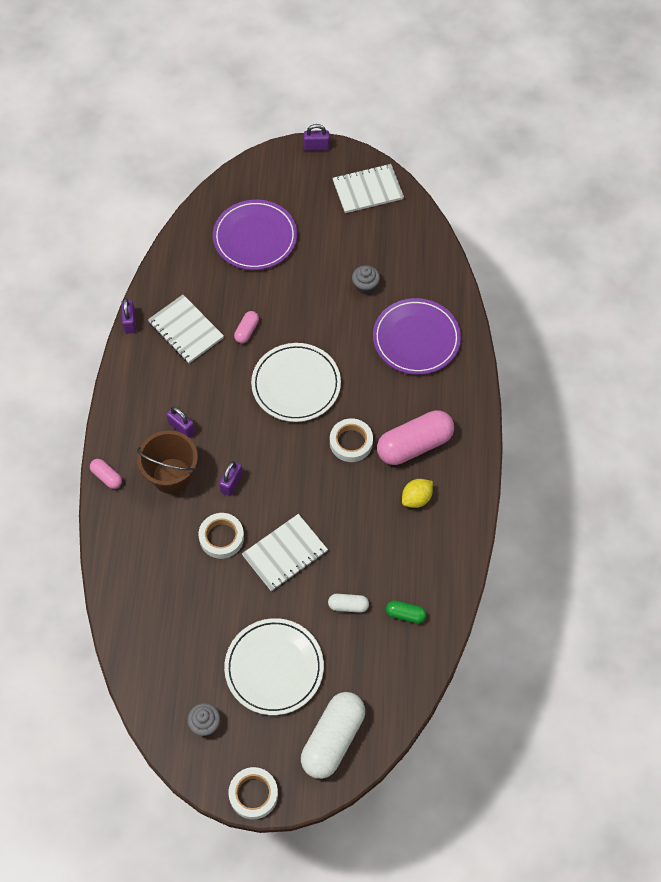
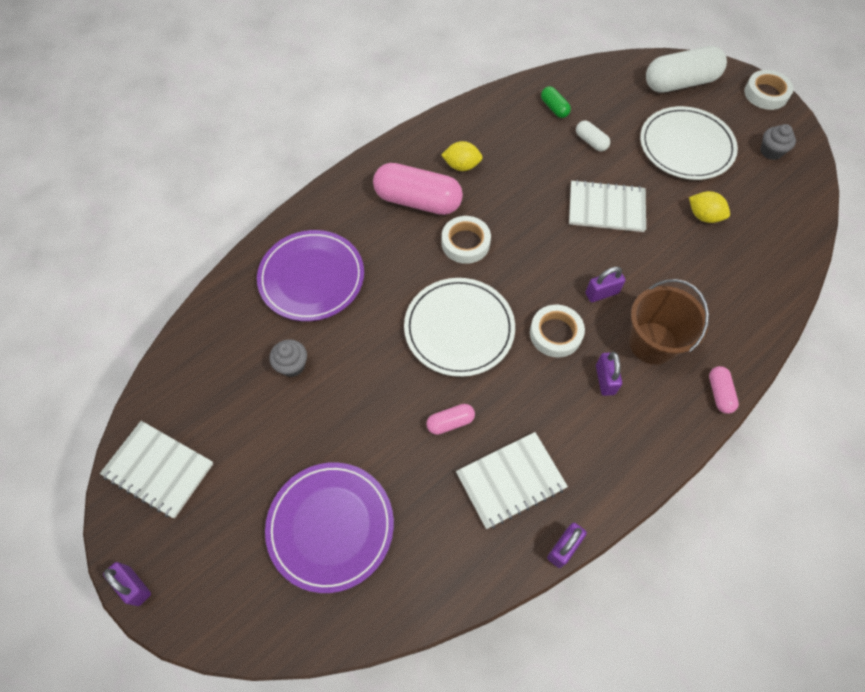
camera: 135 degrees left, 0 degrees up
white notebook [148,295,224,363] -> white notebook turned 60 degrees clockwise [456,432,568,529]
white tape [199,513,244,559] -> white tape moved to [530,305,585,358]
none -> yellow lemon [689,191,730,223]

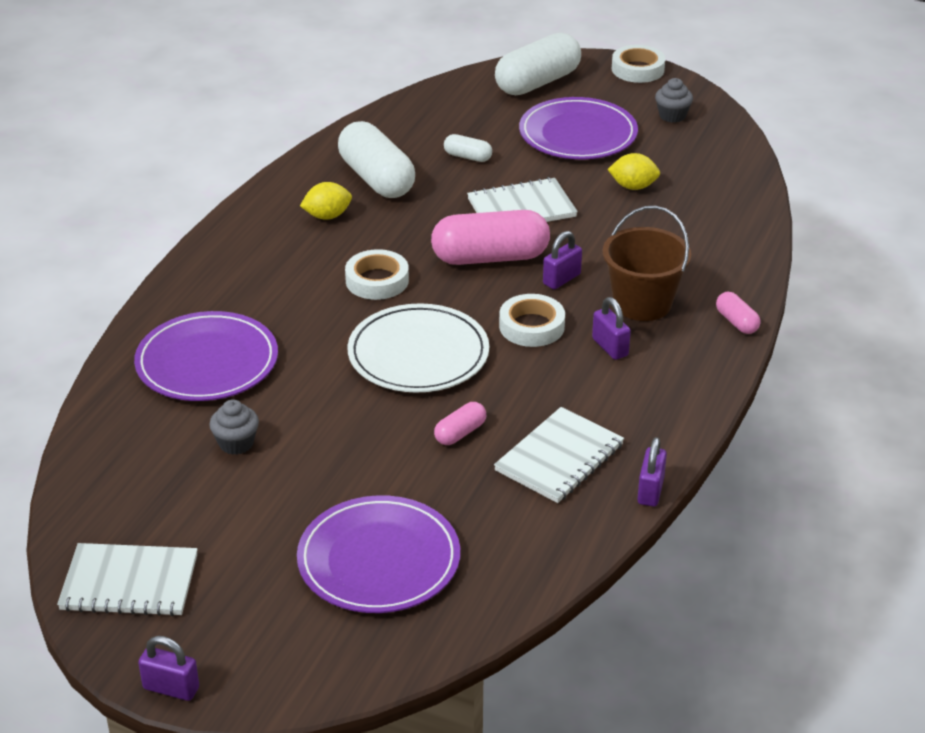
camera: 25 degrees left, 25 degrees down
pink capsule [373,163,463,215] -> pink capsule moved to [431,210,550,265]
green capsule [541,86,571,118] -> none
white plate [640,106,738,180] -> purple plate [519,97,638,159]
none -> white capsule [338,121,415,198]

